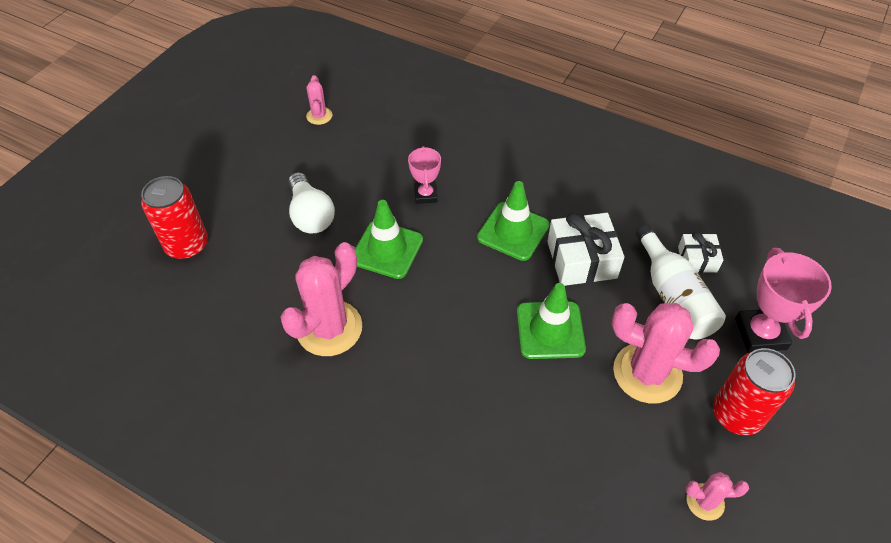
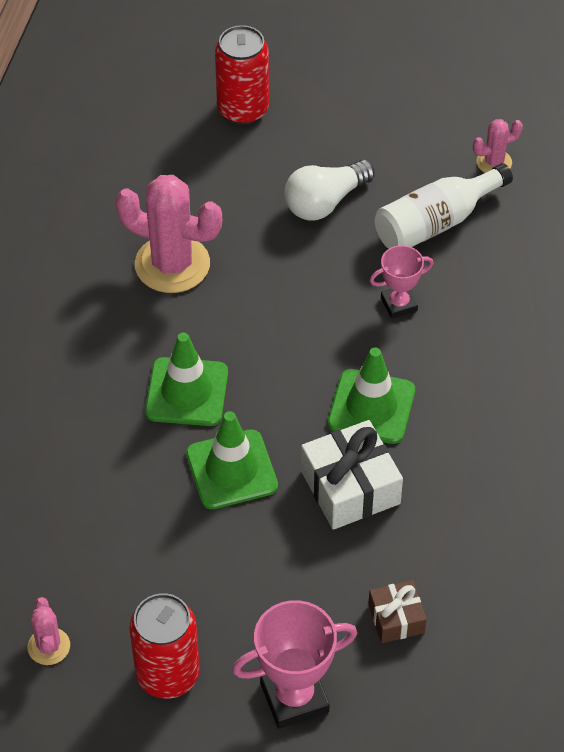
camera: 75 degrees right, 0 degrees up
green traffic cone [355,200,423,279] -> green traffic cone moved to [145,333,228,426]
pink cactus [611,303,720,404] -> none
white bottle [636,225,726,340] -> white bottle moved to [375,163,513,249]
white gift [678,232,723,273] -> brown gift [368,580,427,643]

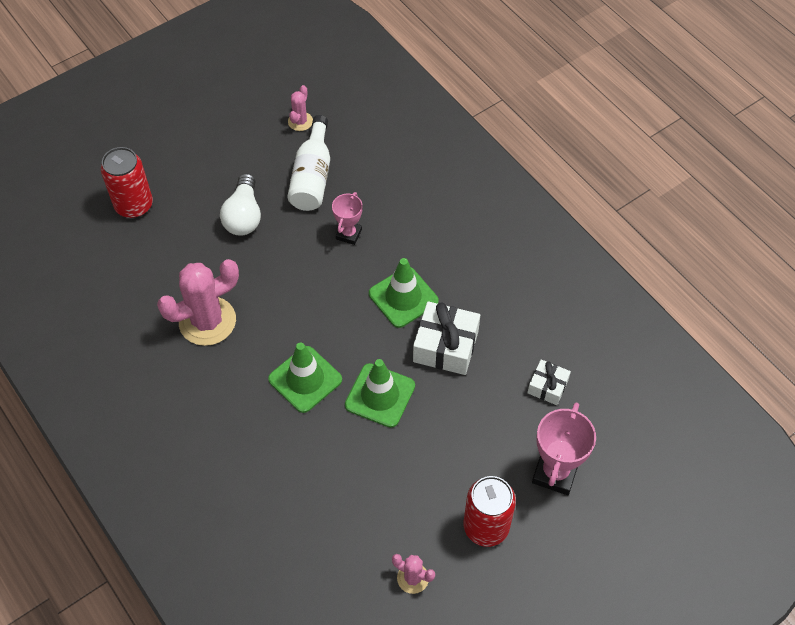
camera: 50 degrees left, 5 degrees up
brown gift [368,580,427,643] -> white gift [527,359,571,405]

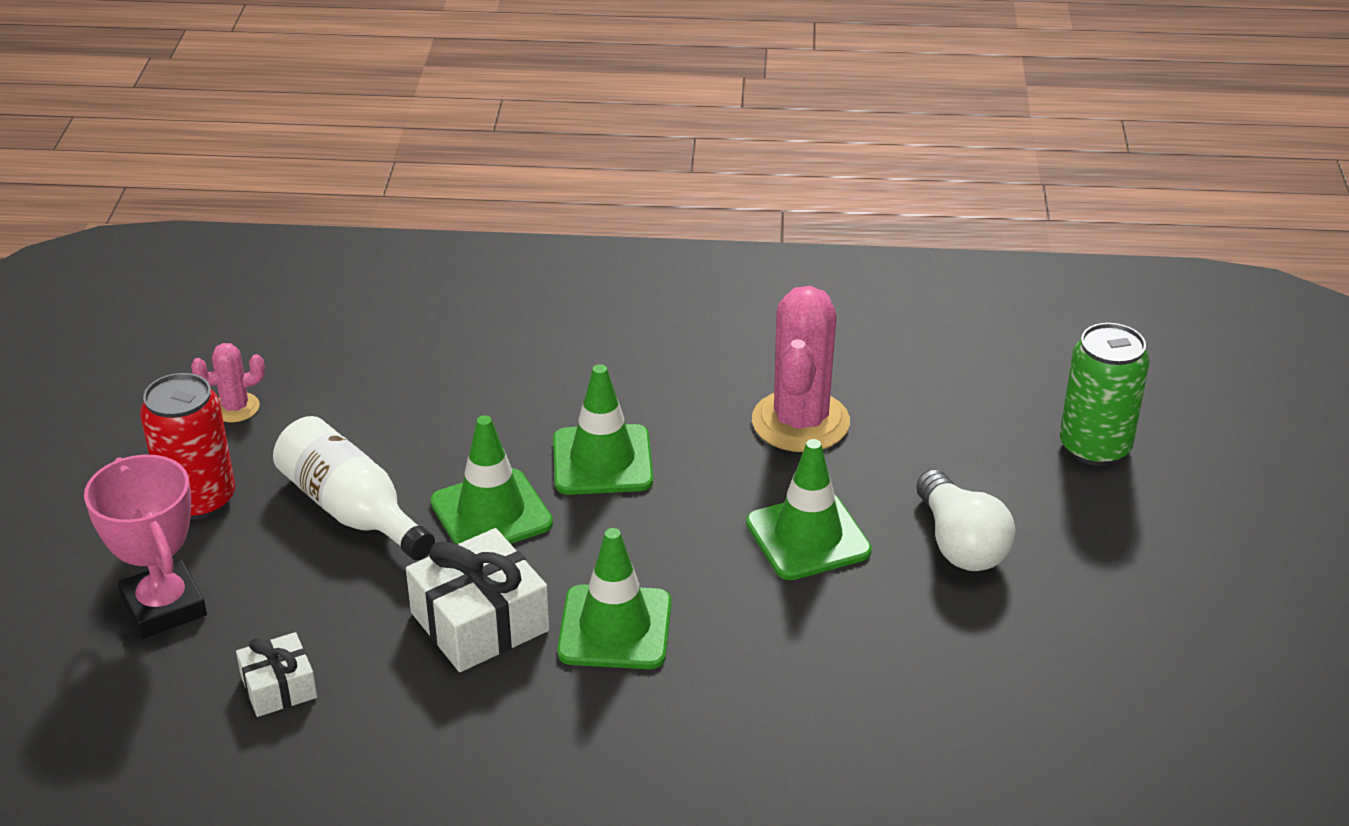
camera: 130 degrees right, 20 degrees down
red can [101,147,153,218] -> green can [1060,323,1150,466]
white light bulb [220,173,261,236] -> white light bulb turned 150 degrees counterclockwise [916,469,1016,571]
white bottle [287,115,330,211] -> white bottle moved to [273,416,435,560]
pink cactus [288,85,313,131] -> none
pink trophy [332,192,363,245] -> none
none -> green traffic cone [746,439,872,580]

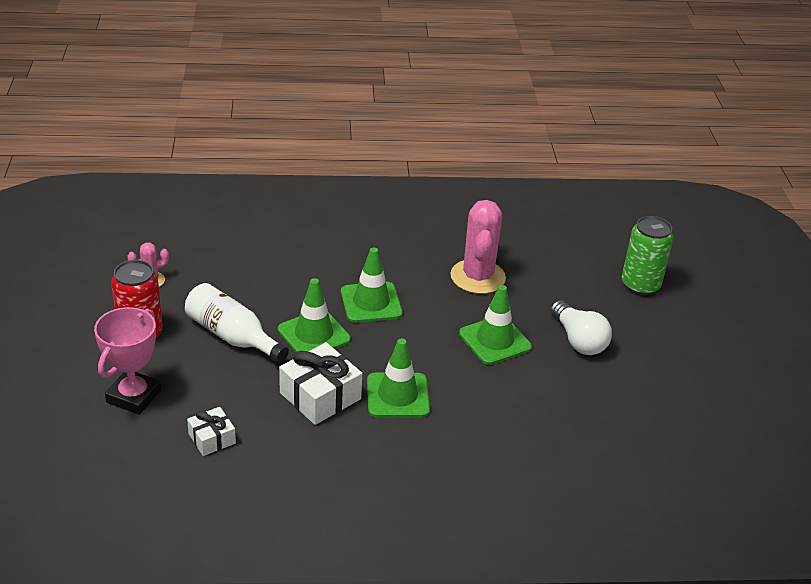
camera: 10 degrees left, 0 degrees up
pink trophy [84,455,207,639] -> pink trophy turned 60 degrees clockwise [94,307,161,415]

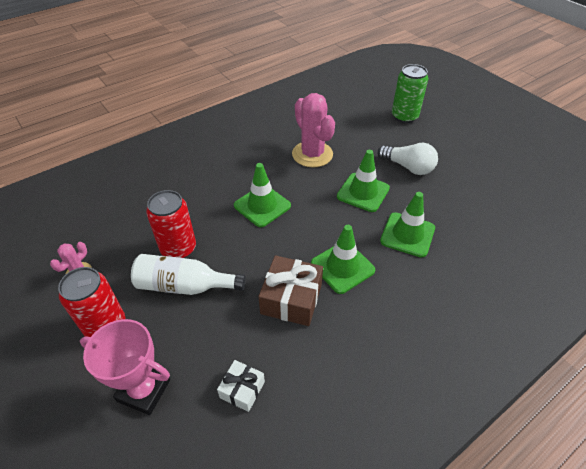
camera: 30 degrees left, 10 degrees up
pink trophy [94,307,161,415] -> pink trophy turned 60 degrees counterclockwise [80,319,170,415]
green traffic cone [278,278,351,352] -> green traffic cone moved to [380,192,435,257]
white gift [279,342,362,425] -> brown gift [258,255,323,326]
none -> red can [146,190,196,258]

